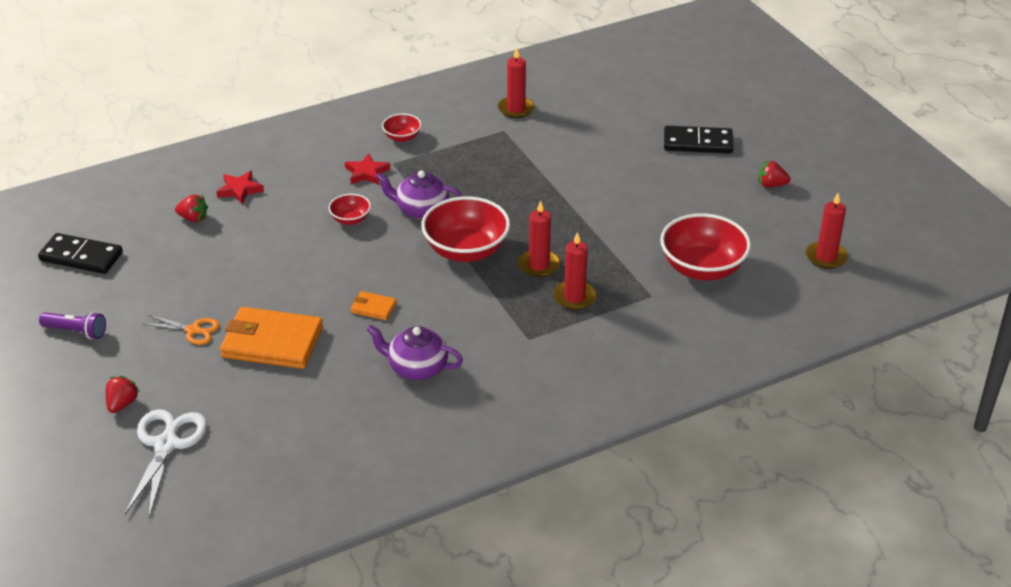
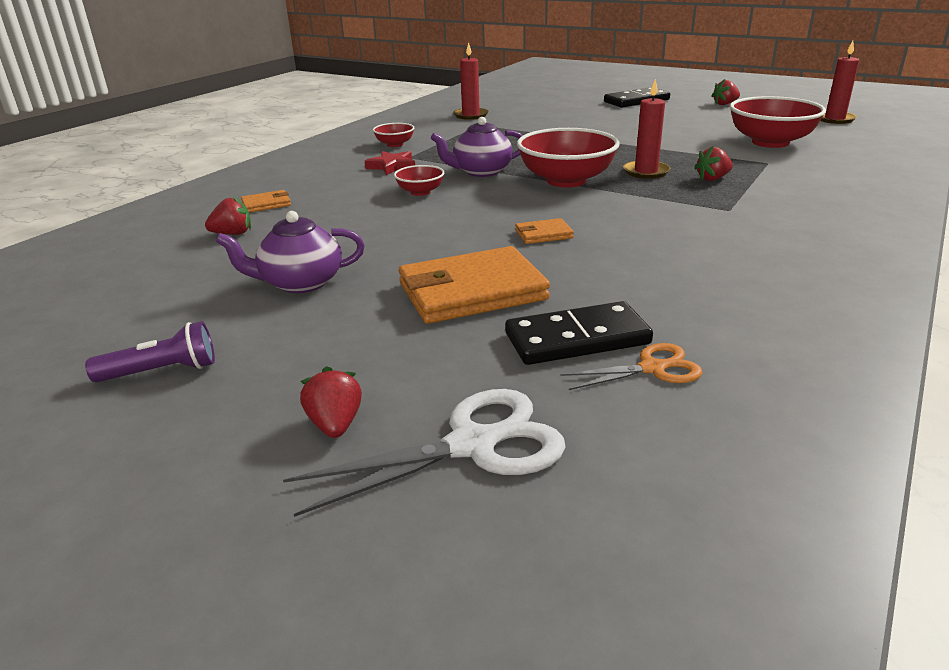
camera: 30 degrees left, 10 degrees down
black domino [38,233,123,274] -> black domino moved to [505,301,653,365]
white scissors [125,409,207,517] -> white scissors turned 90 degrees clockwise [283,389,566,517]
orange scissors [143,315,219,345] -> orange scissors moved to [560,343,702,390]
red star [216,171,264,204] -> orange wallet [241,190,291,213]
purple teapot [366,325,463,380] -> purple teapot moved to [216,211,365,293]
red candle [553,232,597,310] -> red strawberry [694,146,733,181]

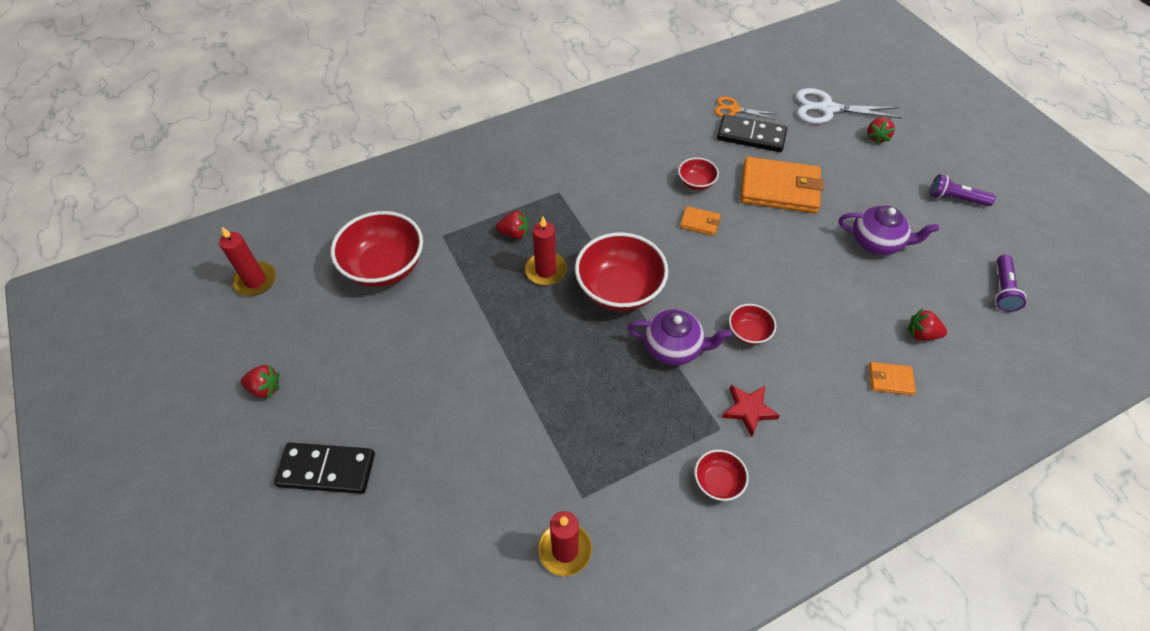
camera: 150 degrees left, 25 degrees up
none -> red bowl [678,158,719,190]
none -> purple flashlight [995,255,1026,312]

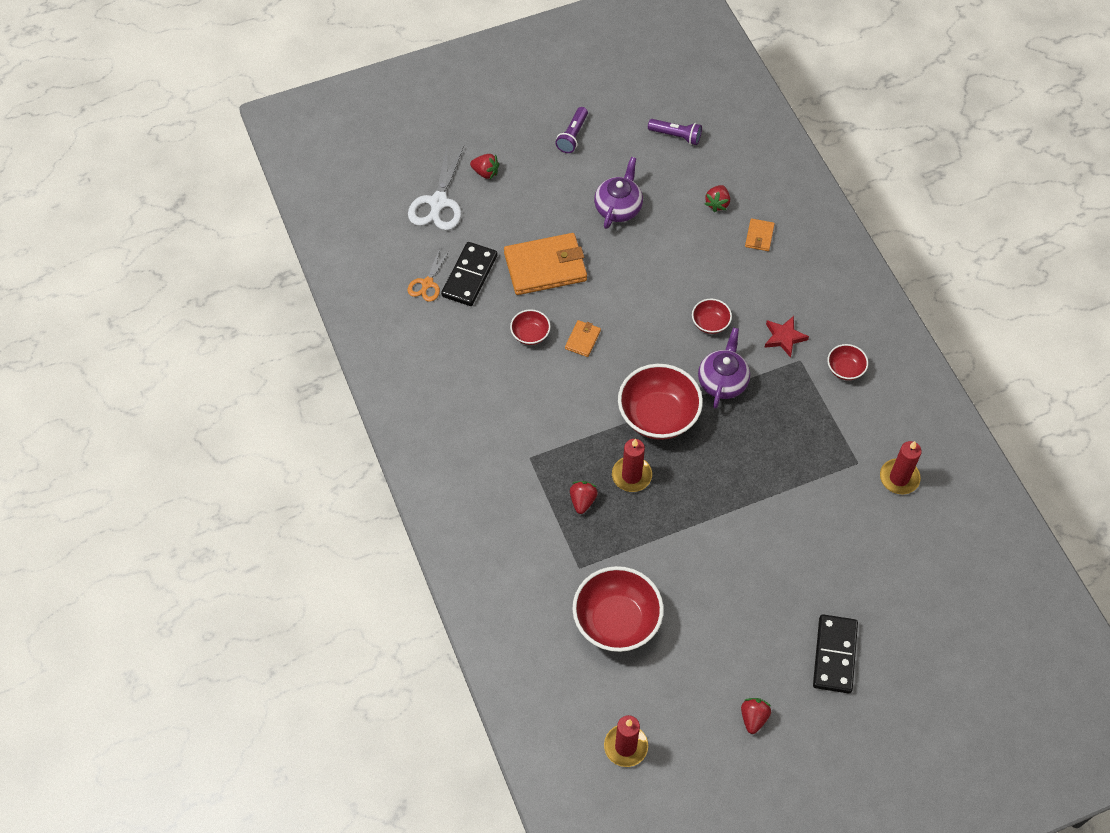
camera: 85 degrees left, 5 degrees up
orange wallet [740,157,824,213] -> orange wallet turned 60 degrees clockwise [504,233,587,295]

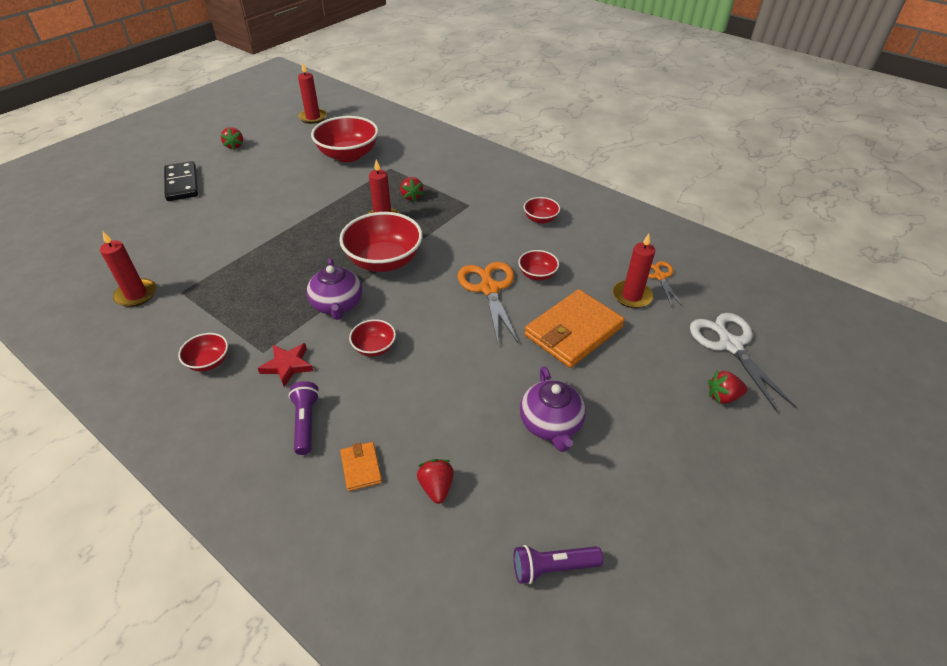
camera: 150 degrees right, 15 degrees down
black domino [441,242,498,306] -> red candle [613,234,655,308]
purple flashlight [555,107,588,153] -> purple flashlight moved to [289,381,320,455]
orange wallet [565,320,601,357] -> orange scissors [458,262,518,343]
none -> red bowl [524,197,560,224]

